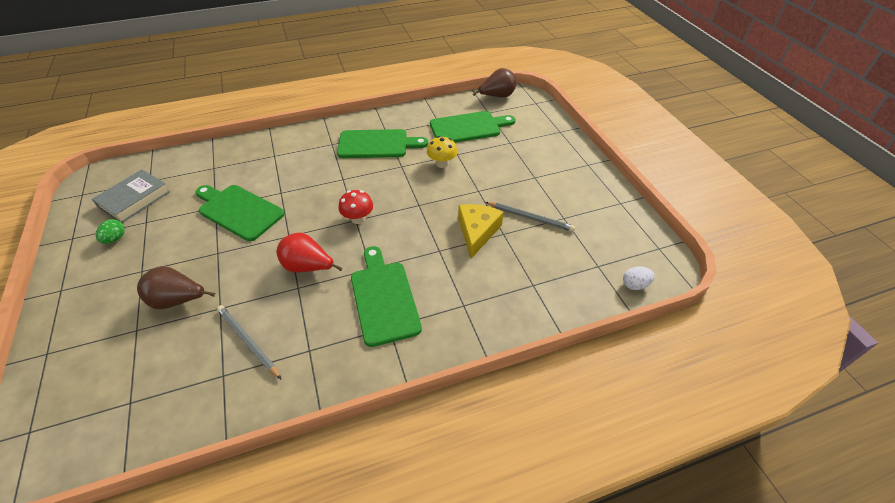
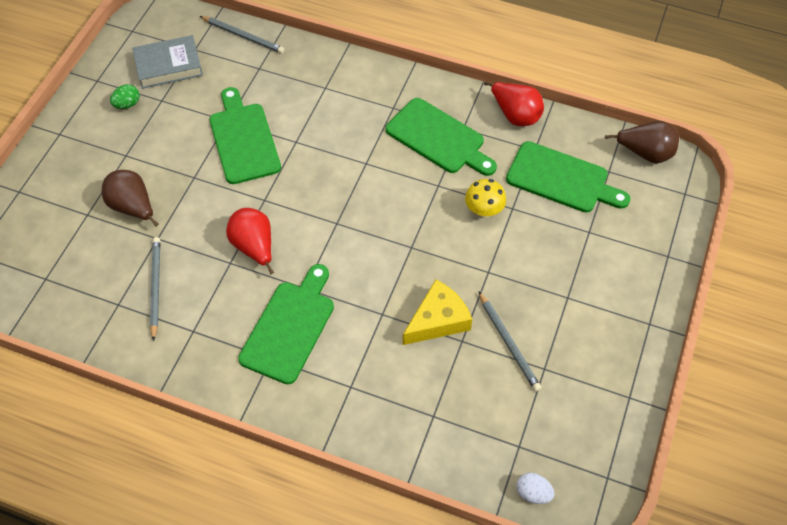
camera: 40 degrees right, 10 degrees up
red mushroom [339,190,373,224] -> none
none -> grey pencil [200,16,285,54]
none -> red pear [484,81,544,126]

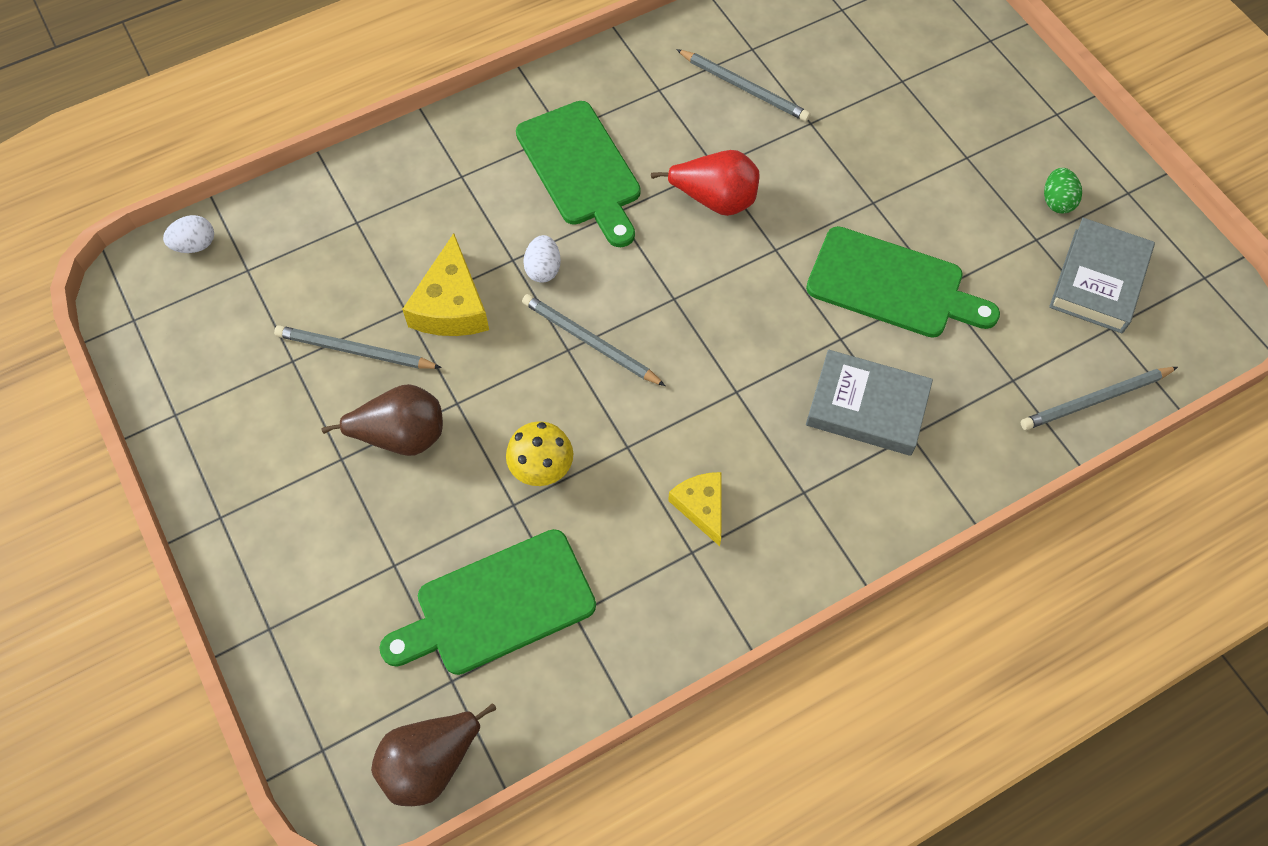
camera: 130 degrees right, 5 degrees up
brown pear [102,170,159,226] -> brown pear moved to [322,384,443,456]
green cutting board [386,98,497,176] -> yellow cheese [668,472,722,546]
red pear [484,81,544,126] -> none
none -> grey pencil [522,294,665,386]
none -> white egg [523,235,561,282]
none -> grey book [806,350,933,456]

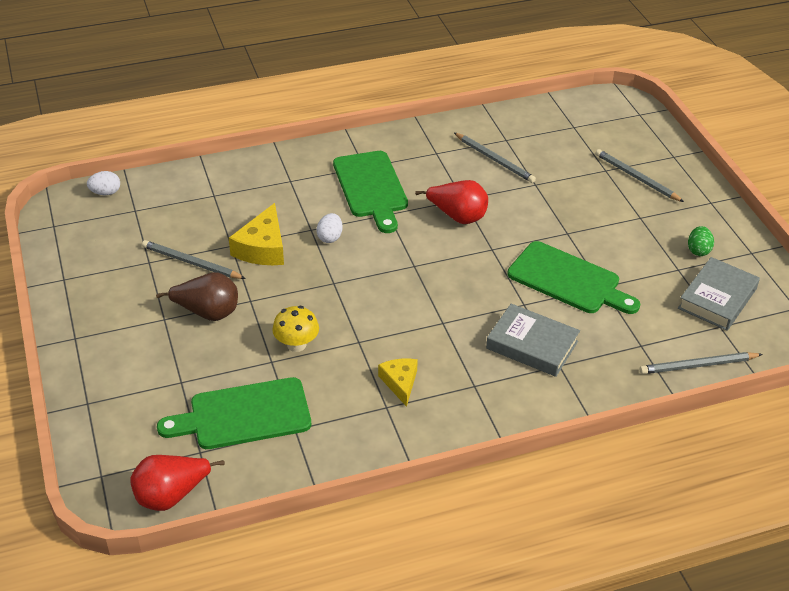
camera: 10 degrees right, 20 degrees down
brown pear [371,703,496,806] -> red pear [130,455,225,511]
grey pencil [522,294,665,386] -> grey pencil moved to [595,149,684,202]

